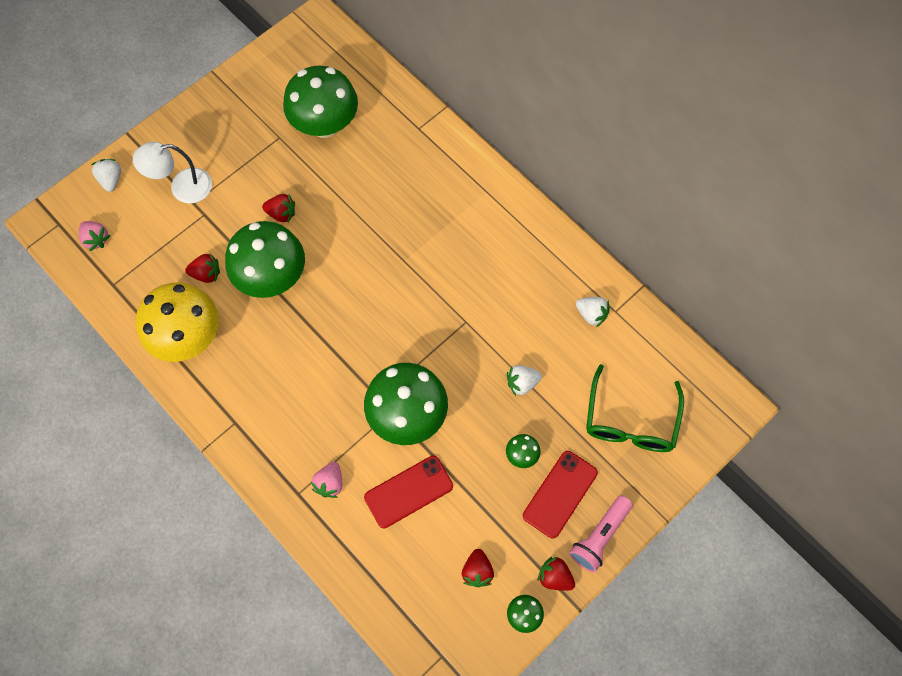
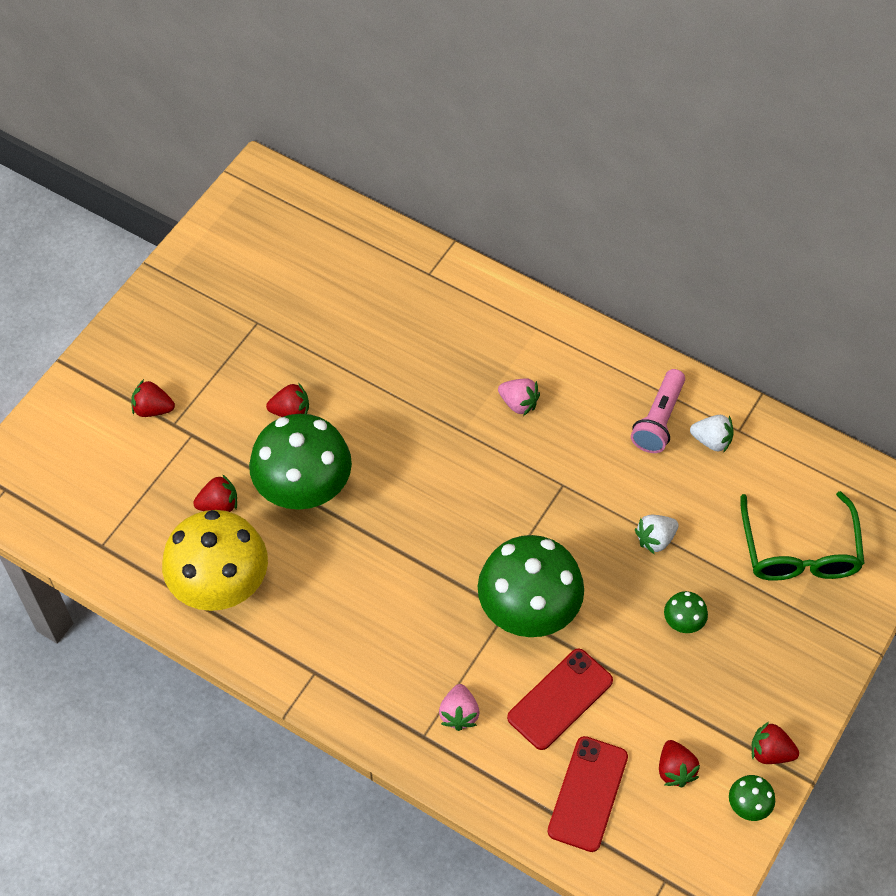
camera: 15 degrees left, 10 degrees down
pink strawberry [79,221,110,251] -> pink strawberry moved to [498,378,540,416]
white strawberry [91,159,121,192] -> none
white lamp [133,142,212,204] -> red strawberry [131,379,175,417]
green mushroom [283,66,358,138] -> none
red phone [523,451,598,538] -> red phone moved to [547,736,628,852]
pink flashlight [569,495,633,573] -> pink flashlight moved to [631,369,685,453]

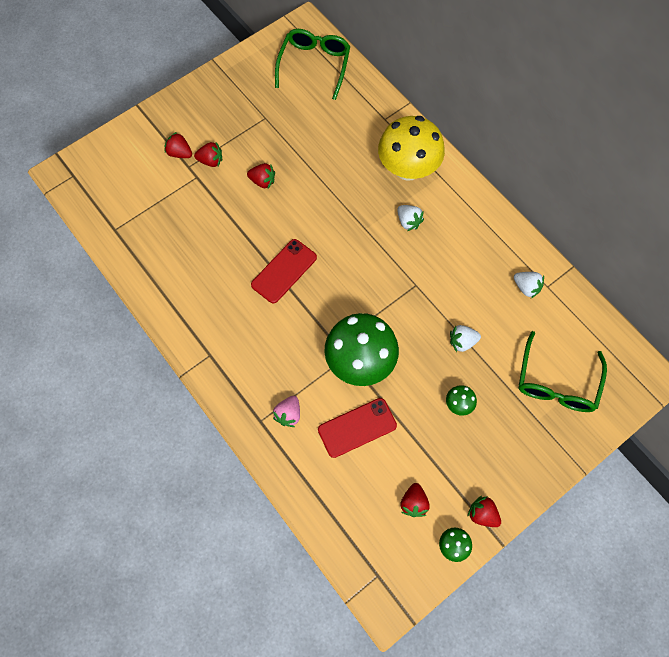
camera: 20 degrees right, 10 degrees up
yellow mushroom [162,510,268,611] -> yellow mushroom moved to [378,116,445,181]
red strawberry [193,474,237,512] -> red strawberry moved to [194,142,222,167]
green mushroom [249,414,352,510] -> none
pink strawberry [498,378,540,416] -> white strawberry [397,205,424,231]
red phone [547,736,628,852] -> red phone moved to [251,239,317,303]
pink flashlight [631,369,685,453] -> none
none -> green glasses [275,29,350,100]

